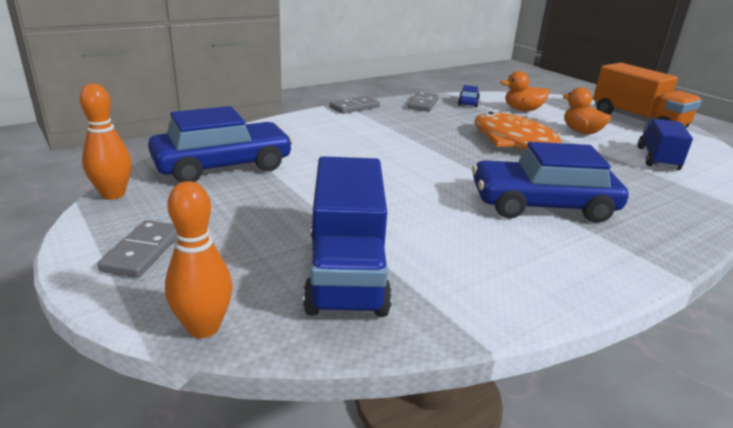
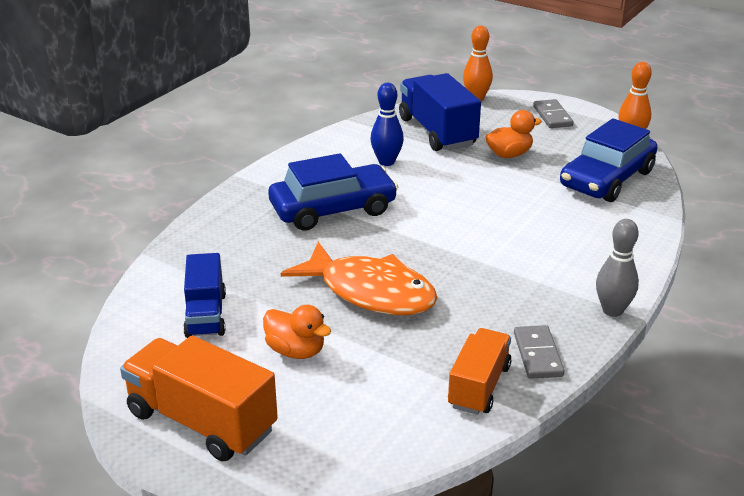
camera: 160 degrees right, 5 degrees up
grey domino [329,96,380,114] -> grey bowling pin [596,219,639,317]
blue car [458,85,480,107] -> orange truck [448,328,511,415]
orange duck [500,71,550,111] -> orange duck moved to [486,110,542,158]
none -> blue bowling pin [370,83,404,166]

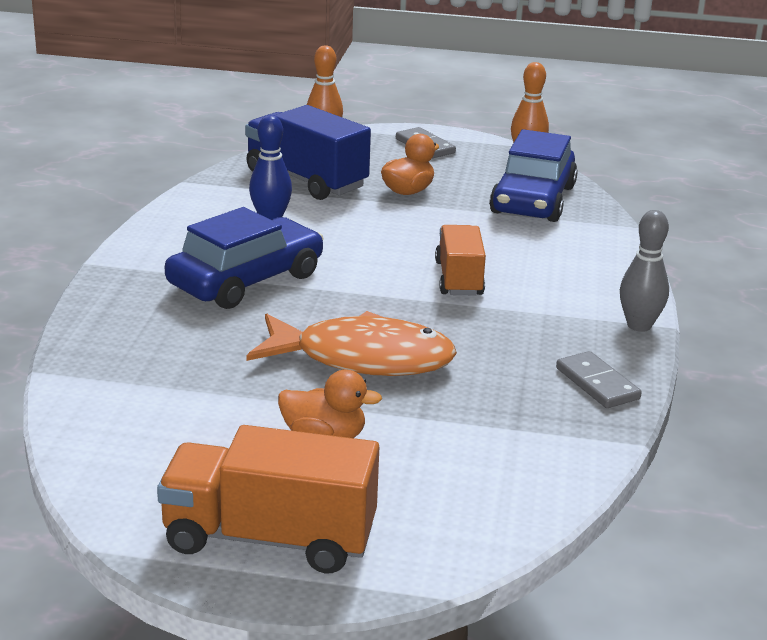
camera: 25 degrees left, 5 degrees down
blue truck [183,253,226,338] -> none
orange truck [448,328,511,415] -> orange truck moved to [435,225,486,295]

